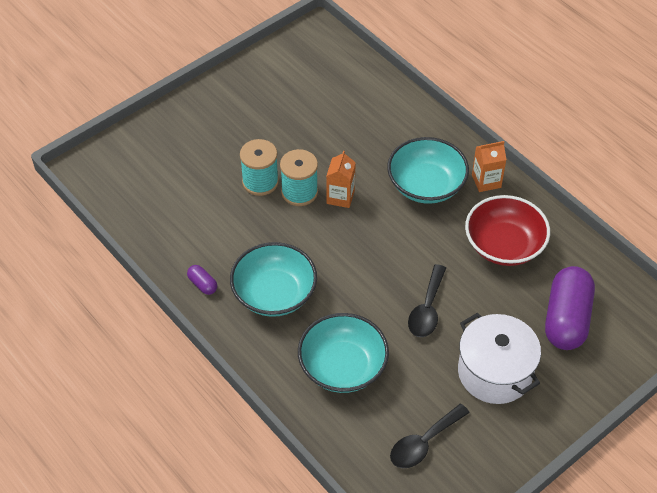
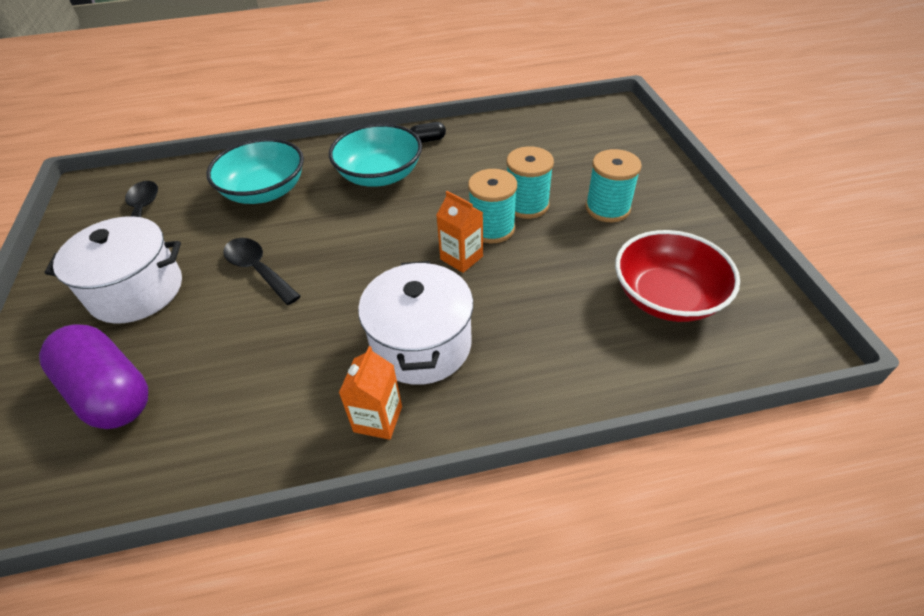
camera: 120 degrees right, 5 degrees down
purple capsule [187,265,217,295] -> black capsule [410,122,446,143]
turquoise bowl [387,137,469,204] -> white pot [358,261,473,385]
red bowl [465,195,550,266] -> red bowl moved to [615,230,740,322]
none -> turquoise spool [585,149,642,222]

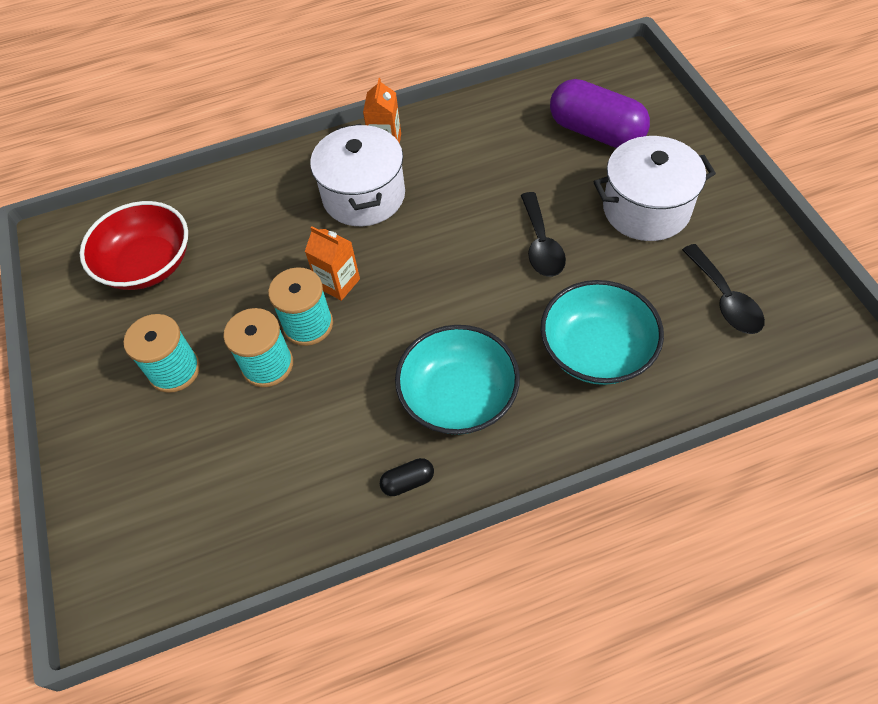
camera: 175 degrees right, 10 degrees up
black spoon [223,238,301,305] -> black spoon turned 45 degrees clockwise [521,192,566,277]

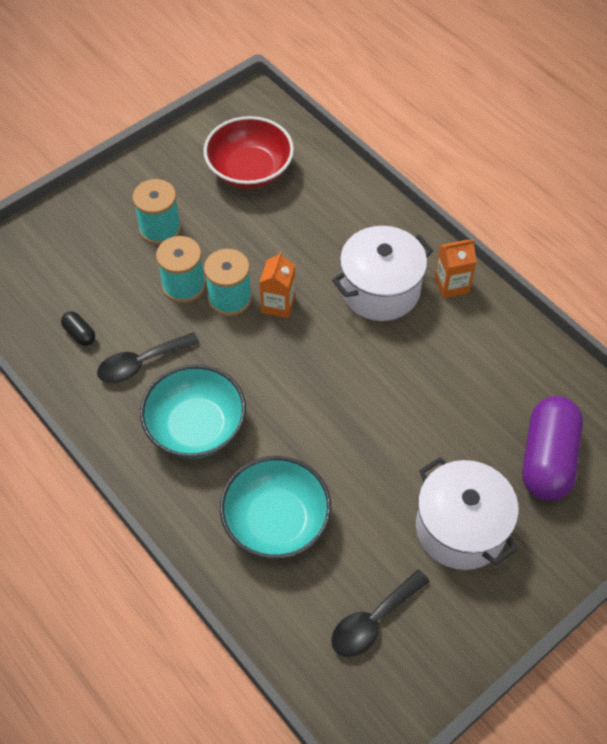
camera: 65 degrees right, 0 degrees up
black capsule [380,458,434,496] -> black capsule moved to [61,312,95,346]
black spoon [521,192,566,277] -> black spoon moved to [97,332,199,383]

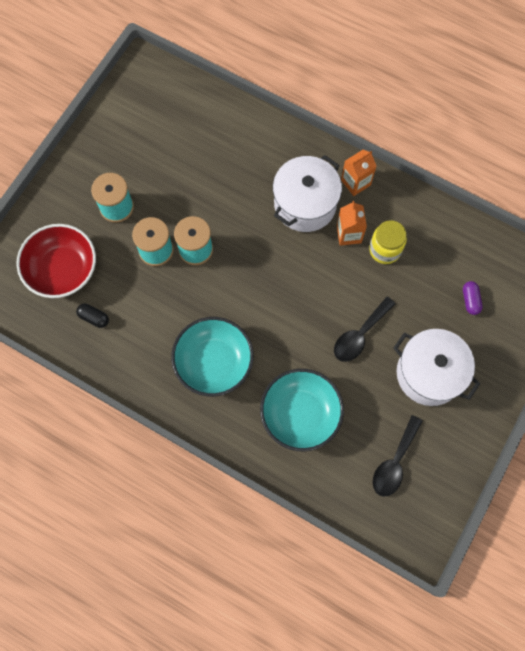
camera: 20 degrees left, 15 degrees up
black spoon [97,332,199,383] -> black spoon moved to [334,297,395,362]
red bowl [203,116,294,189] -> red bowl moved to [16,224,96,298]
orange carton [259,251,295,318] -> orange carton moved to [337,201,367,246]
purple capsule [522,396,583,501] -> purple capsule [463,281,483,315], size x0.42
none -> yellow jar [369,220,407,264]

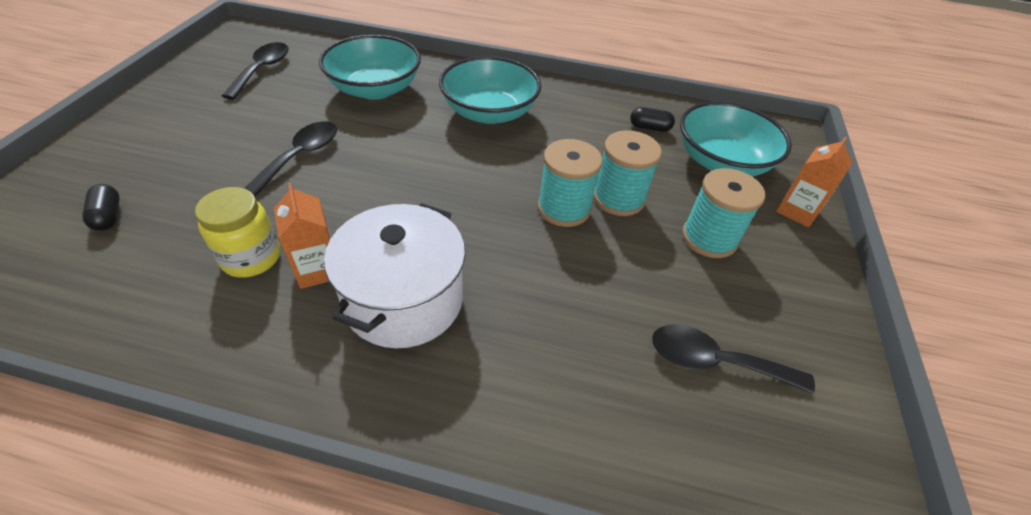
camera: 160 degrees right, 25 degrees down
red bowl [16,224,96,298] -> turquoise bowl [680,101,792,177]
orange carton [341,150,377,196] -> orange carton moved to [776,137,853,227]
white pot [393,329,480,406] -> none
purple capsule [463,281,483,315] -> black capsule [82,184,120,231]
none -> black spoon [652,324,815,394]

